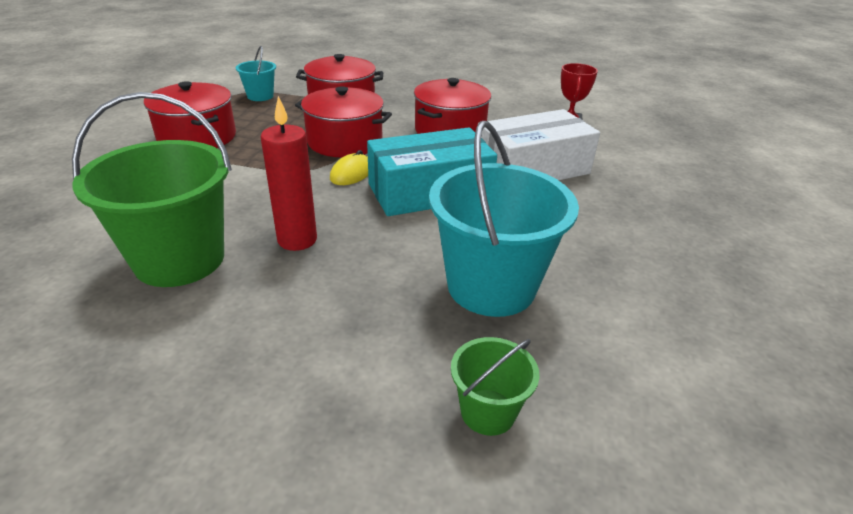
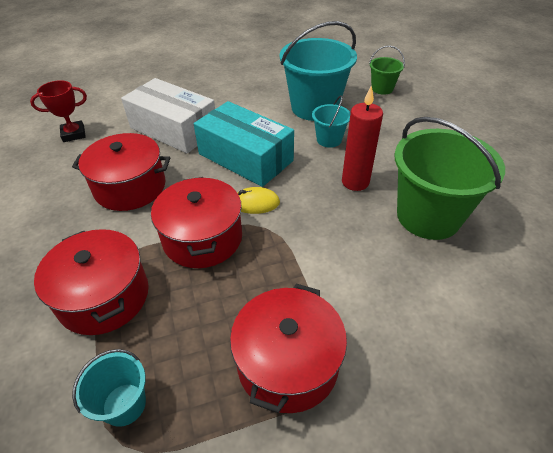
camera: 120 degrees left, 10 degrees up
none -> turquoise bucket [312,95,350,148]

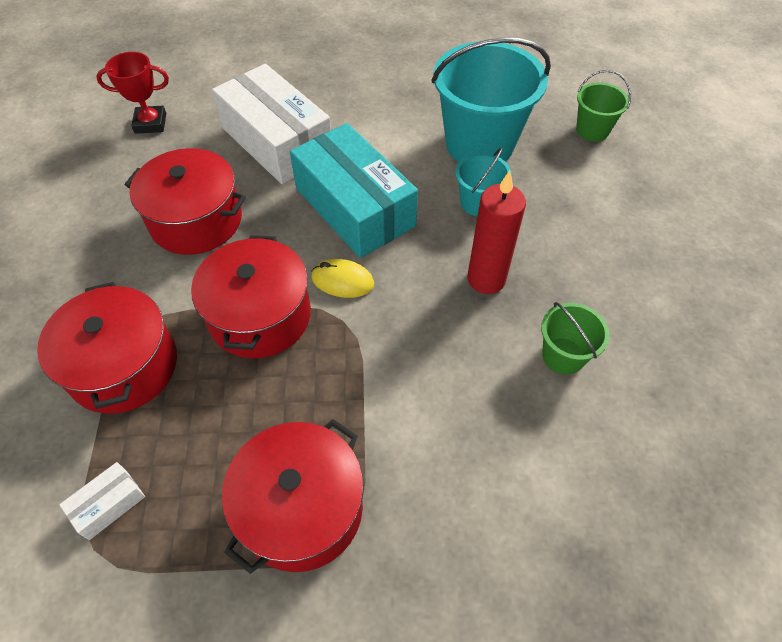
camera: 15 degrees right, 10 degrees up
turquoise bucket [72,349,146,427] -> white box [59,462,145,540]
green bucket [394,117,505,240] -> green bucket [541,302,610,375], size x0.49

